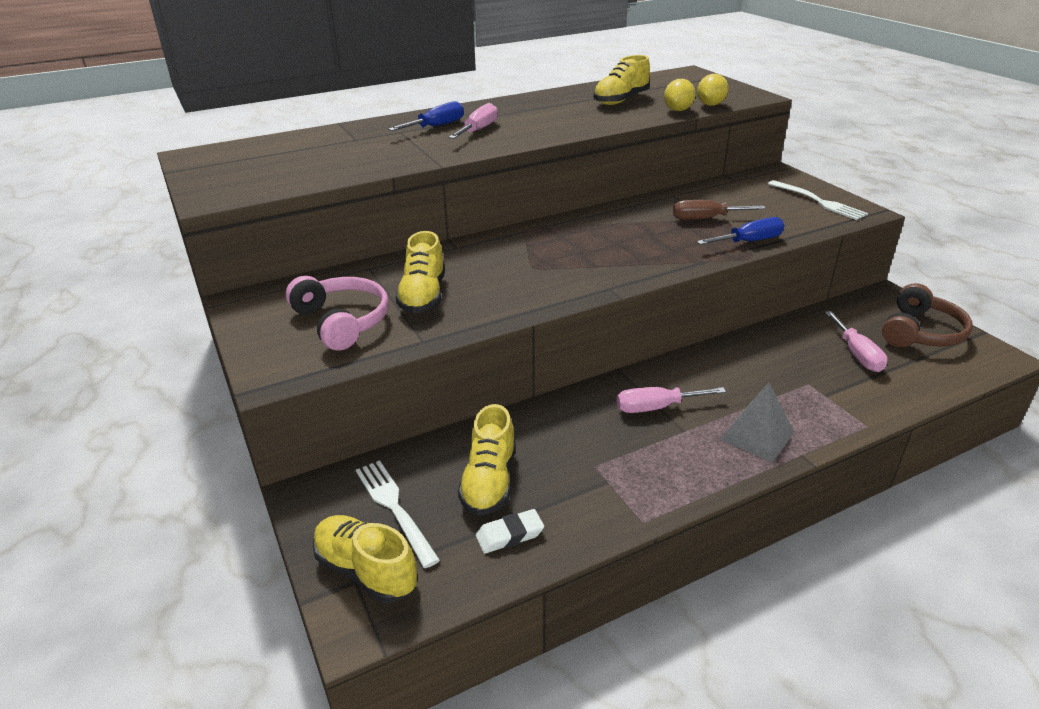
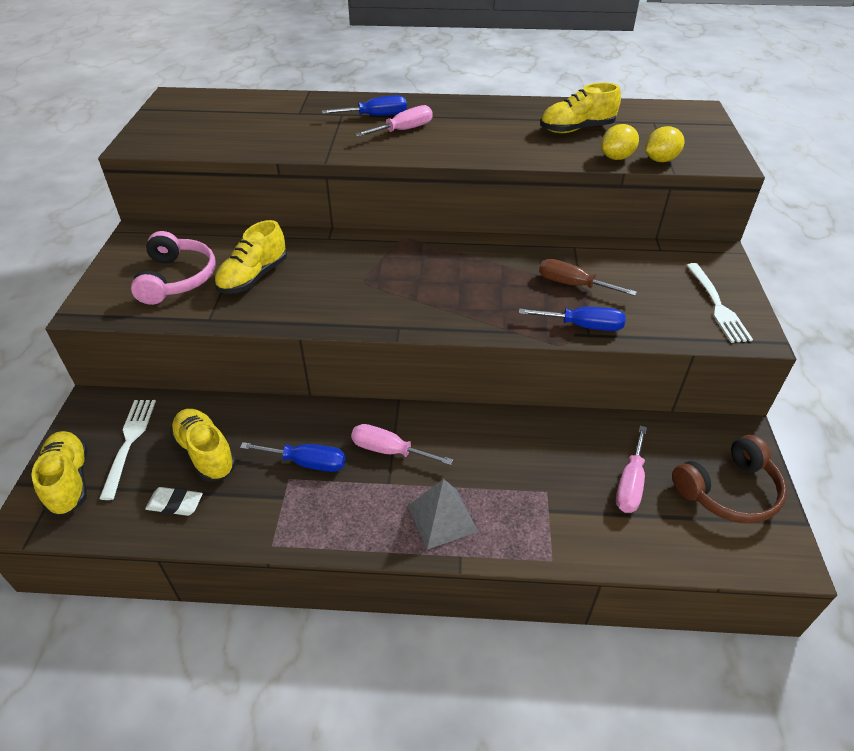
camera: 30 degrees right, 10 degrees up
yellow shoe [458,404,516,516] -> yellow shoe turned 105 degrees clockwise [170,409,236,482]
none -> blue screwdriver [240,442,346,472]

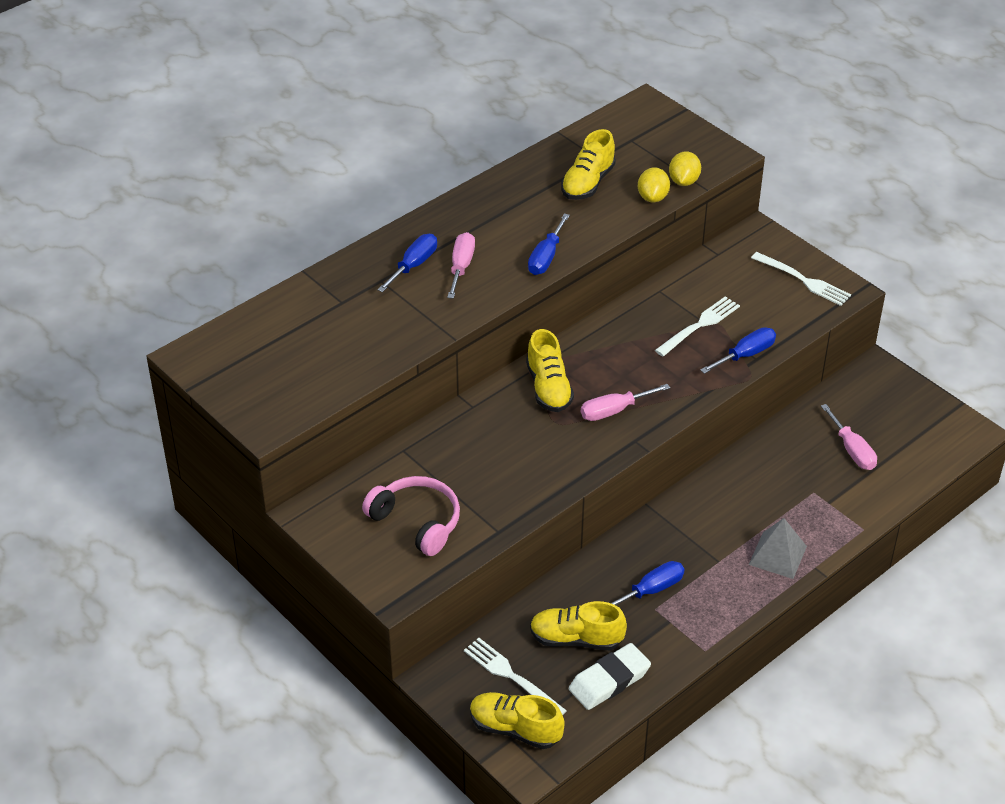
camera: 45 degrees left, 0 degrees up
white eraser [145,487,203,516] -> white eraser [569,643,651,710], size x1.60
yellow shoe [215,220,287,294] -> yellow shoe moved to [526,329,574,412]
pink screwdriver [351,424,453,465] -> pink screwdriver moved to [581,384,670,421]
brown screwdriver [539,259,637,296] -> white fork [655,296,740,356]
brown headphones [672,435,787,523] -> none
none -> blue screwdriver [528,213,570,275]

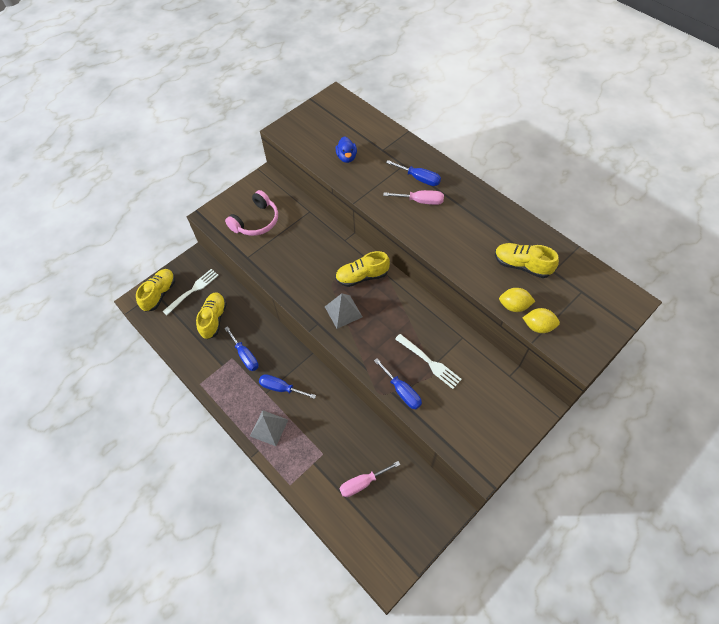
camera: 90 degrees right, 15 degrees up
blue screwdriver [528,213,570,275] -> blue screwdriver moved to [259,374,316,399]
white eraser [569,643,651,710] -> none
pink screwdriver [581,384,670,421] -> grey pyramid [325,293,362,329]
white fork [751,252,851,306] -> none
none -> blue duck [336,136,357,163]

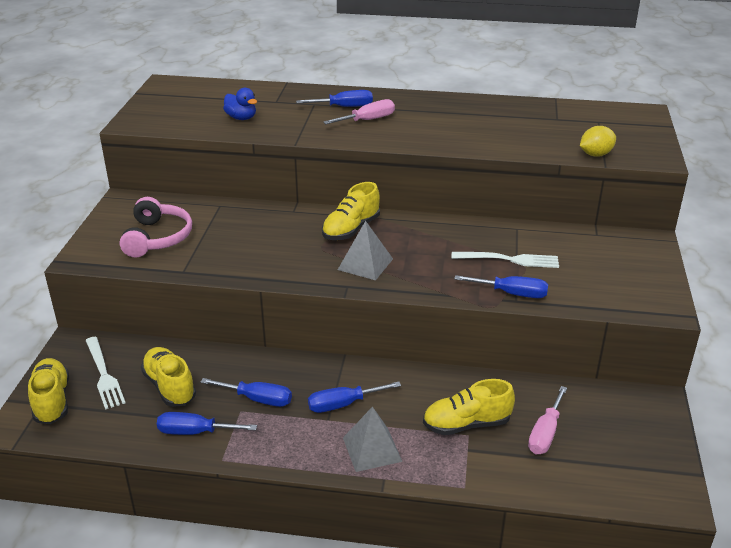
camera: 40 degrees left, 25 degrees down
white fork [162,269,219,315] -> white fork turned 150 degrees clockwise [85,337,126,409]
yellow shoe [495,243,559,278] -> yellow shoe moved to [423,379,515,435]
yellow lemon [499,288,535,312] -> none
none -> blue screwdriver [157,412,257,435]

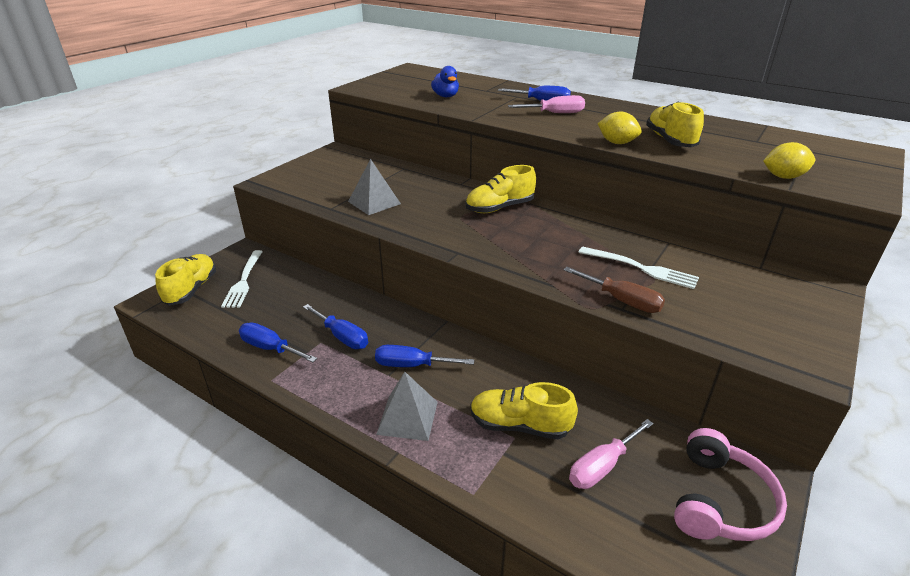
camera: 25 degrees right, 0 degrees up
pink headphones [120,197,192,257] -> pink headphones moved to [674,428,787,541]
yellow shoe [141,347,196,407] -> yellow shoe moved to [646,101,704,147]
grey pyramid [338,221,393,280] -> grey pyramid moved to [348,159,401,215]
blue screwdriver [454,275,548,298] -> brown screwdriver [564,267,665,313]
none -> yellow lemon [597,112,642,144]

